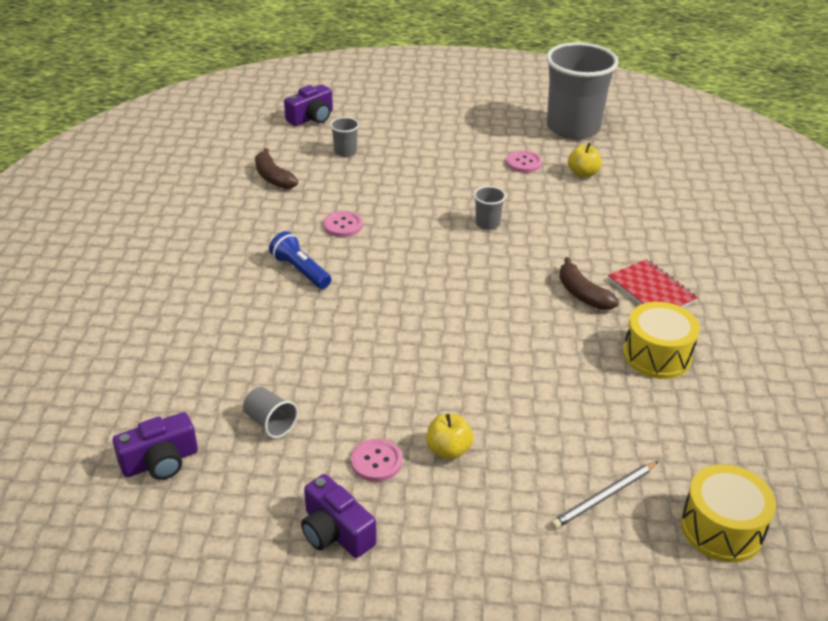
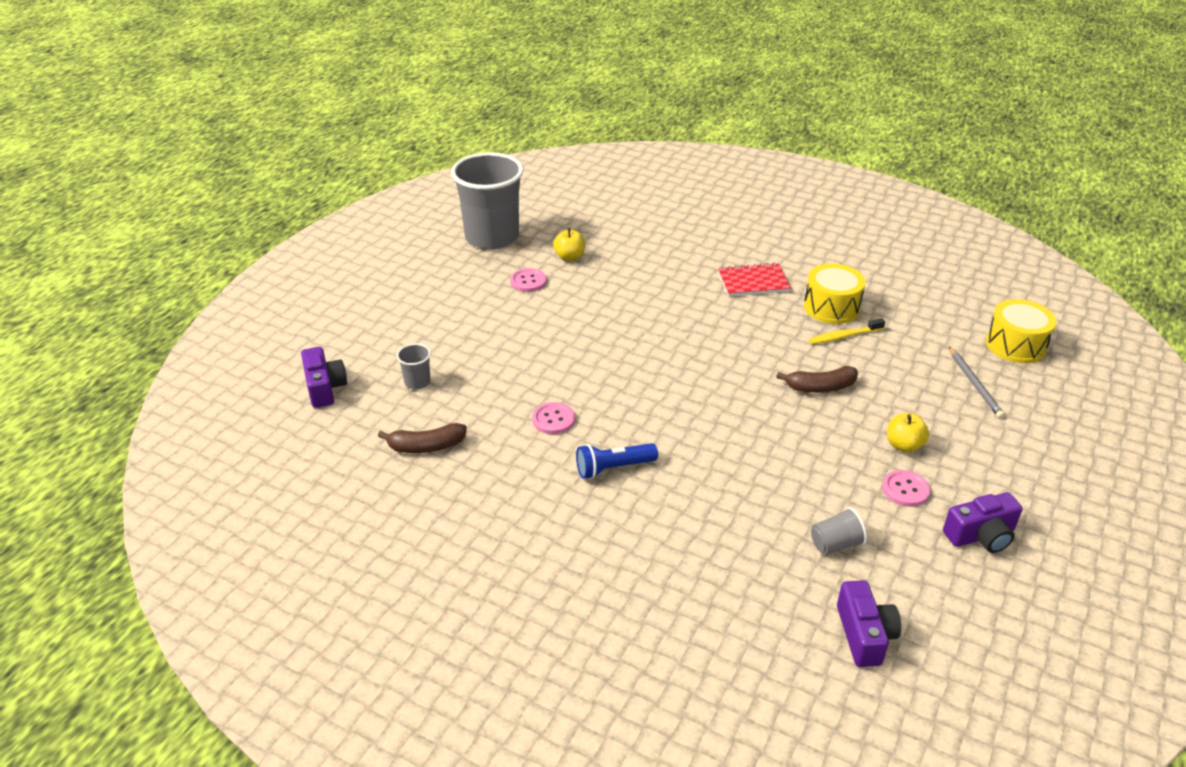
camera: 65 degrees left, 0 degrees up
grey cup [474,186,506,230] -> none
brown banana [559,257,619,310] -> brown banana moved to [776,366,858,393]
none -> yellow toothbrush [809,318,885,344]

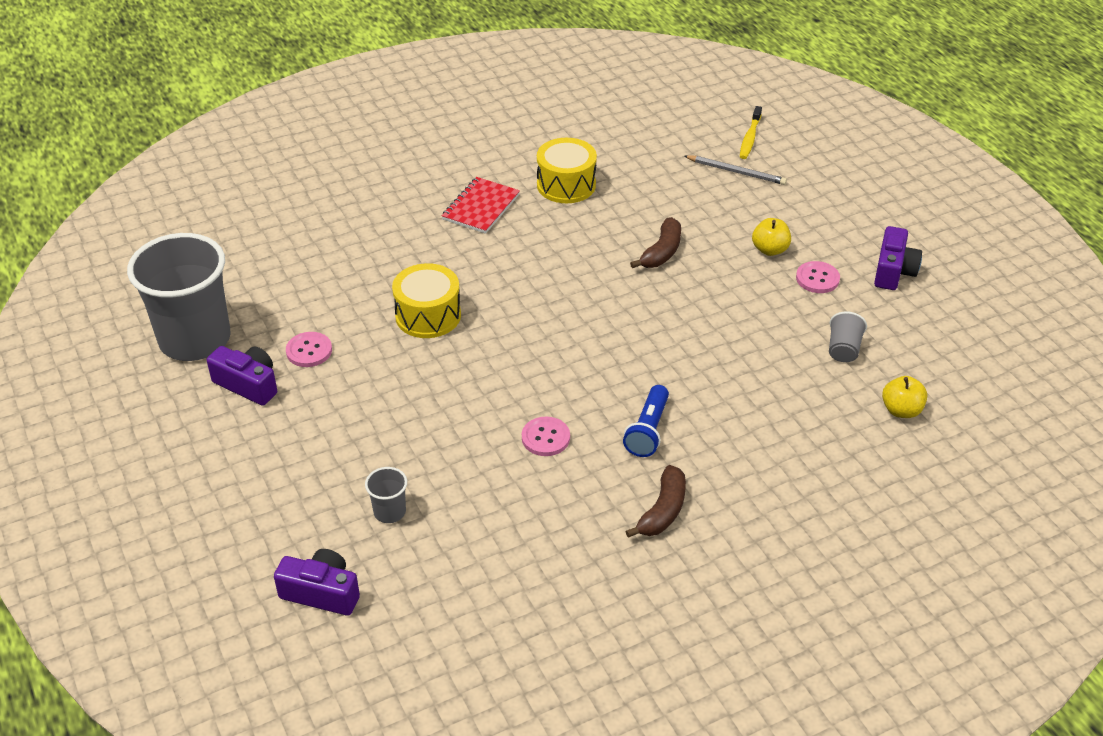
camera: 55 degrees left, 5 degrees up
brown banana [378,423,467,453] -> brown banana moved to [625,465,686,538]
yellow apple [553,228,585,261] -> yellow apple moved to [882,376,927,418]
yellow toothbrush [809,318,885,344] -> yellow toothbrush moved to [740,106,762,159]
purple camera [837,580,901,667] -> purple camera moved to [207,346,277,406]
yellow drum [986,299,1057,363] -> yellow drum moved to [392,263,461,338]

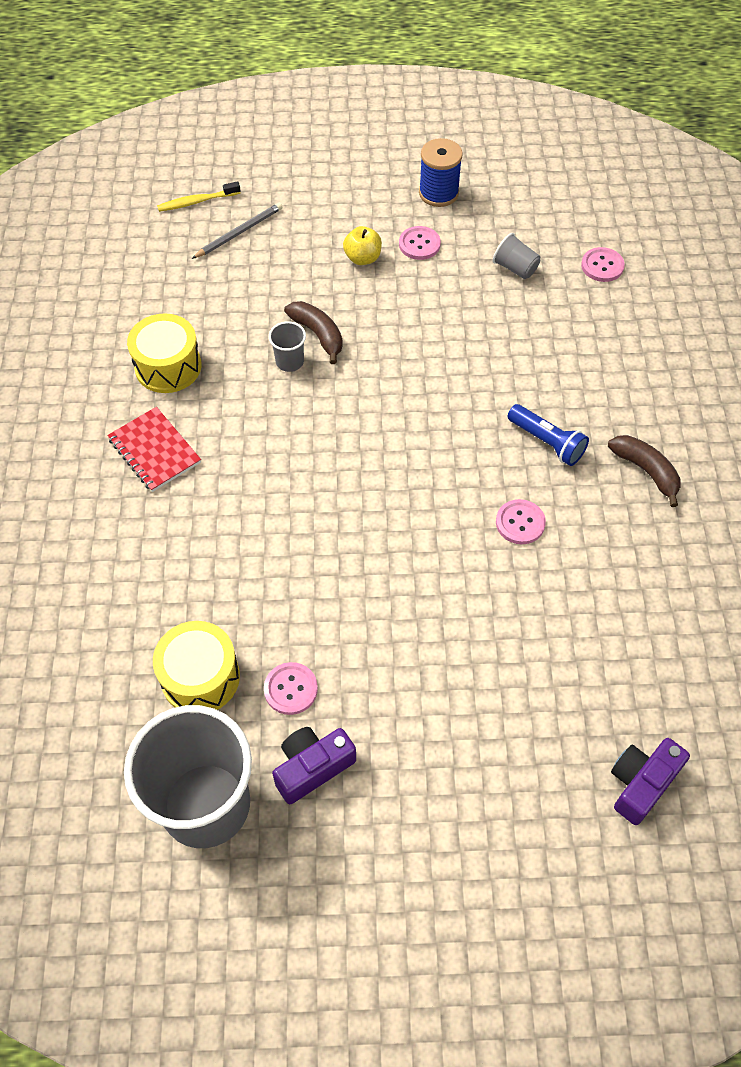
camera: 65 degrees left, 15 degrees up
grey cup [365,467,407,523] -> grey cup moved to [269,321,306,372]
yellow drum [392,263,461,338] -> yellow drum moved to [153,621,240,710]
yellow toothbrush [740,106,762,159] -> yellow toothbrush turned 120 degrees clockwise [157,181,241,212]
purple camera [874,226,922,290] -> blue spool [419,138,463,207]
yellow apple [882,376,927,418] -> pink button [581,247,625,282]

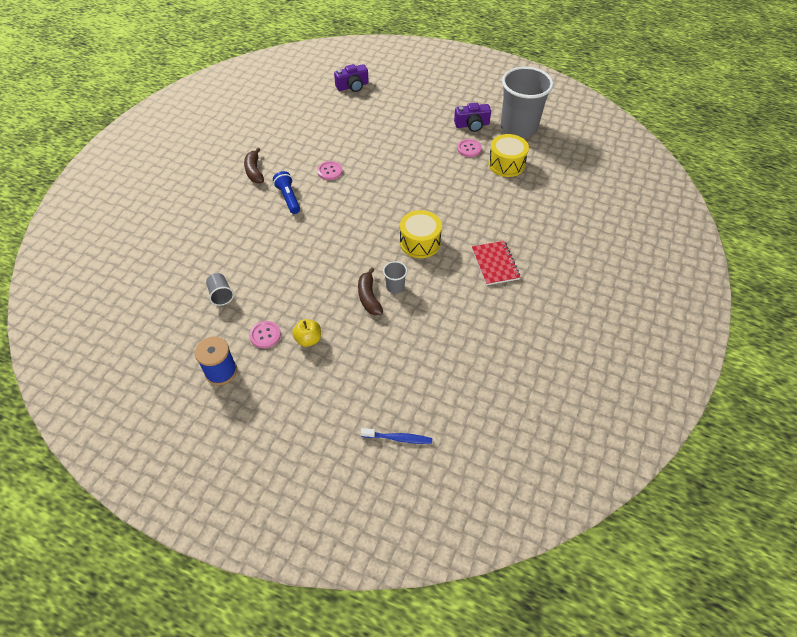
camera: 155 degrees left, 5 degrees down
yellow drum [127,314,202,393] -> yellow drum moved to [400,210,442,258]
yellow toothbrush [157,181,241,212] -> blue toothbrush [361,428,432,444]
grey pencil [192,203,283,259] -> none
pink button [581,247,625,282] -> none

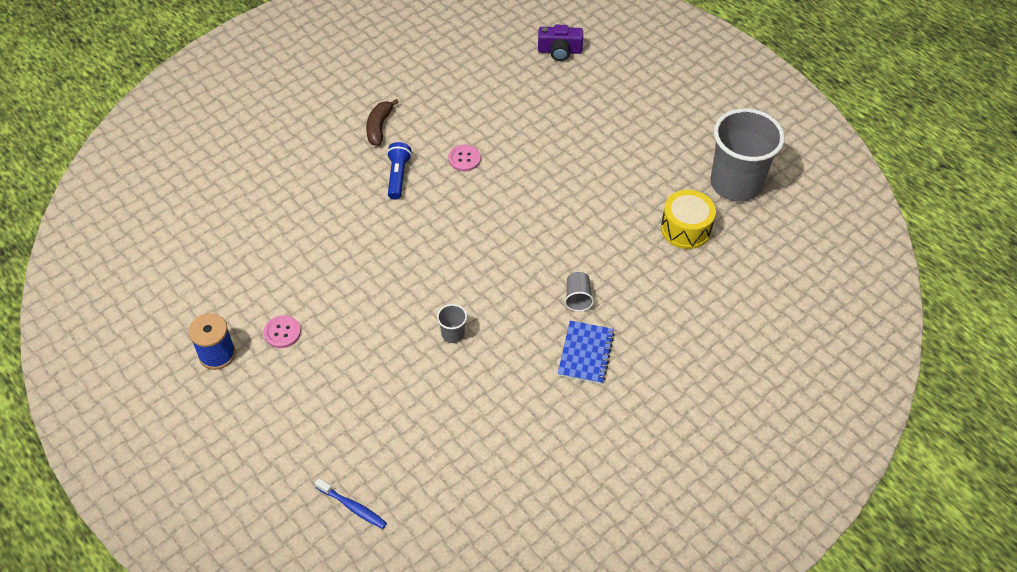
camera: 25 degrees right, 0 degrees up
grey cup [206,273,234,306] -> grey cup moved to [565,272,594,312]
yellow apple [292,319,321,347] -> none
brown banana [358,267,383,315] -> none
yellow drum [400,210,442,258] -> none
purple camera [454,103,491,132] -> none
pink button [457,139,482,157] -> none
red notebook [472,241,521,285] -> blue notebook [558,321,615,384]

